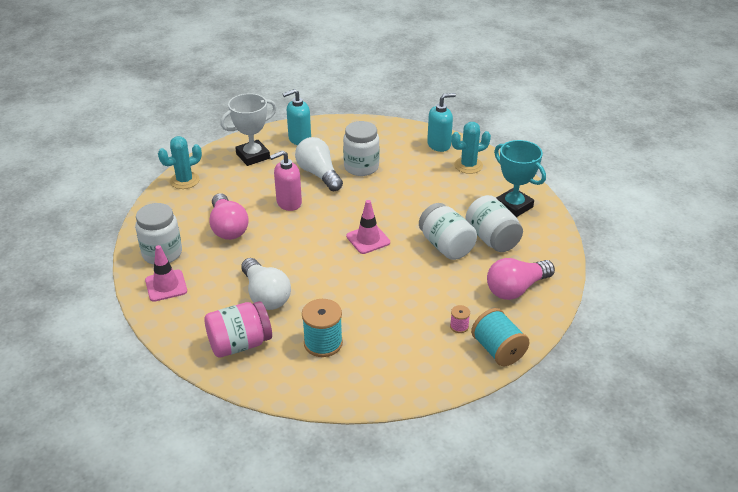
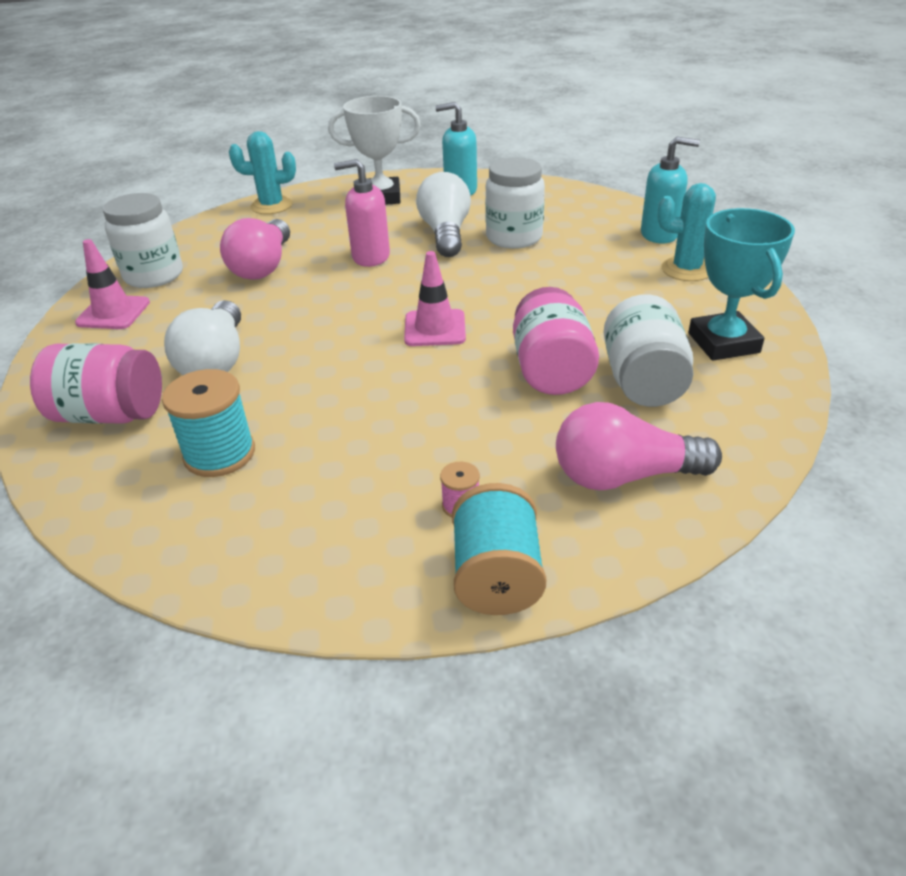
camera: 30 degrees right, 0 degrees up
white jar [419,203,477,260] -> pink jar [513,287,599,395]

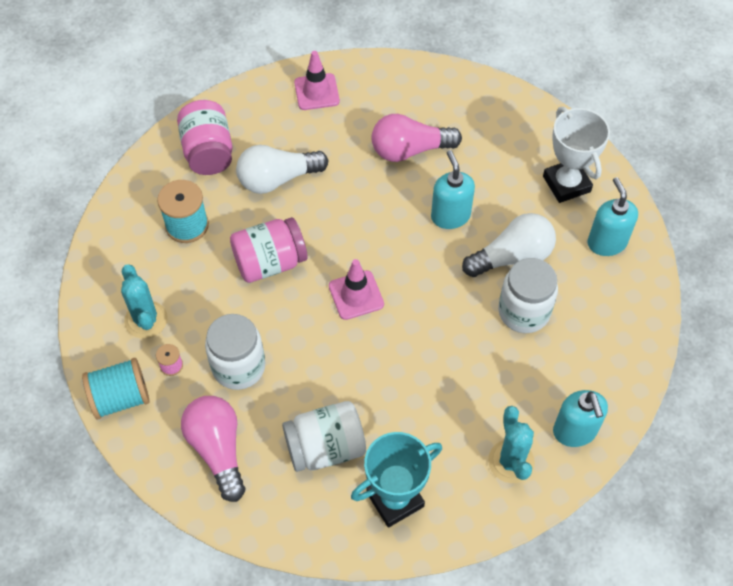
camera: 70 degrees right, 20 degrees up
white jar [103,193,183,288] -> white jar moved to [205,314,266,390]
turquoise cactus [229,131,296,214] -> turquoise cactus moved to [121,264,168,339]
pink soap dispenser [334,159,390,267] -> turquoise soap dispenser [431,150,475,229]
pink jar [513,287,599,395] -> pink jar moved to [230,217,308,283]

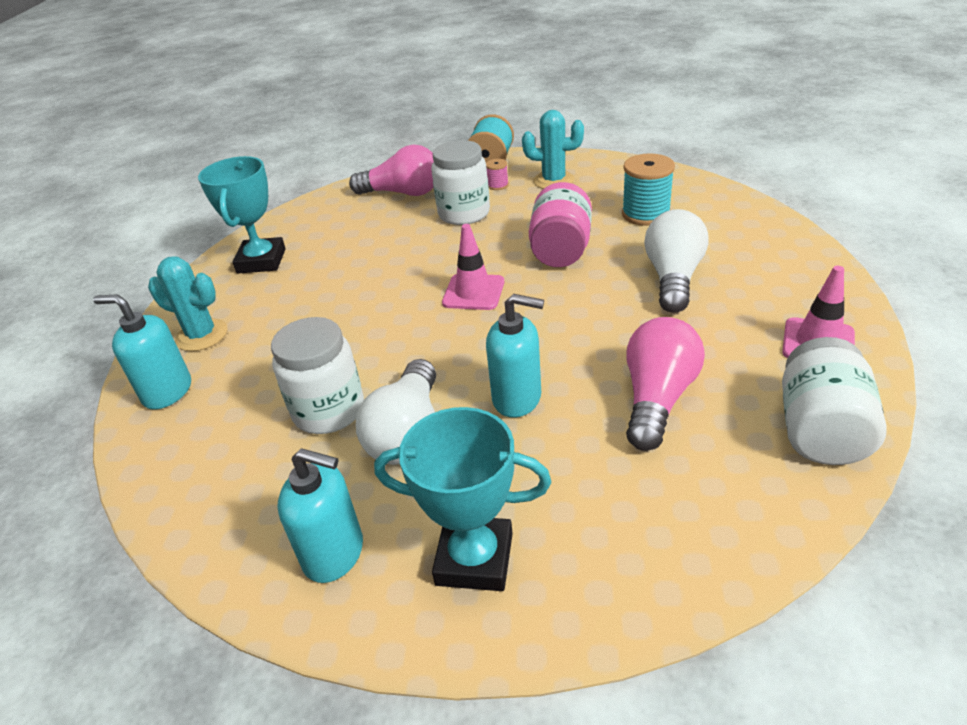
camera: 125 degrees right, 20 degrees down
pink jar [177,100,232,175] -> none
white jar [282,401,366,472] -> white jar moved to [782,337,887,465]
white trophy [543,107,610,203] -> turquoise trophy [374,407,551,591]

